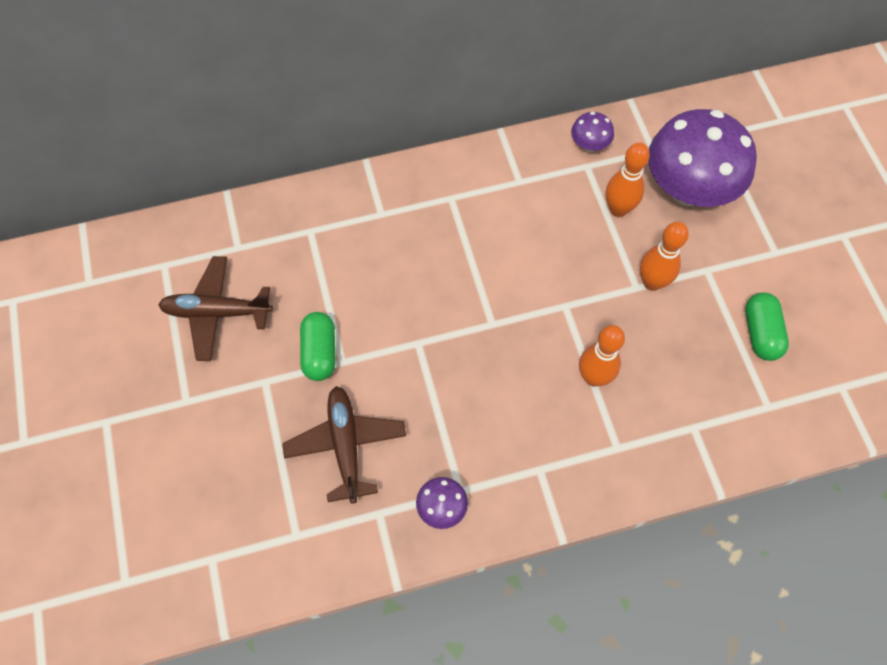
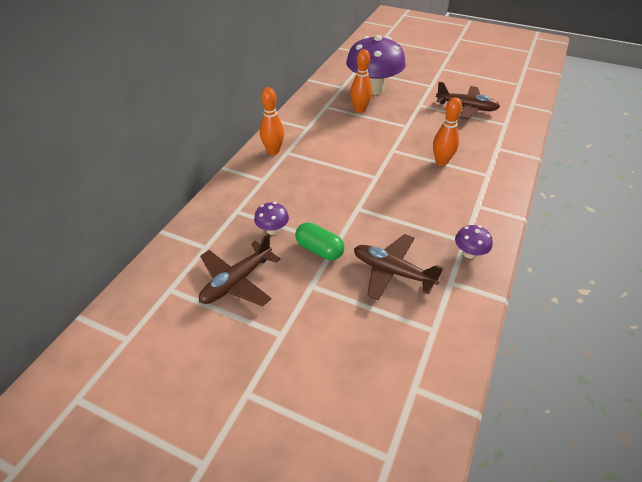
camera: 50 degrees left, 20 degrees down
purple mushroom [571,112,614,152] -> purple mushroom moved to [254,202,289,235]
orange bowling pin [640,222,689,291] -> orange bowling pin moved to [260,87,284,155]
green capsule [745,293,789,361] -> brown plane [436,82,500,120]

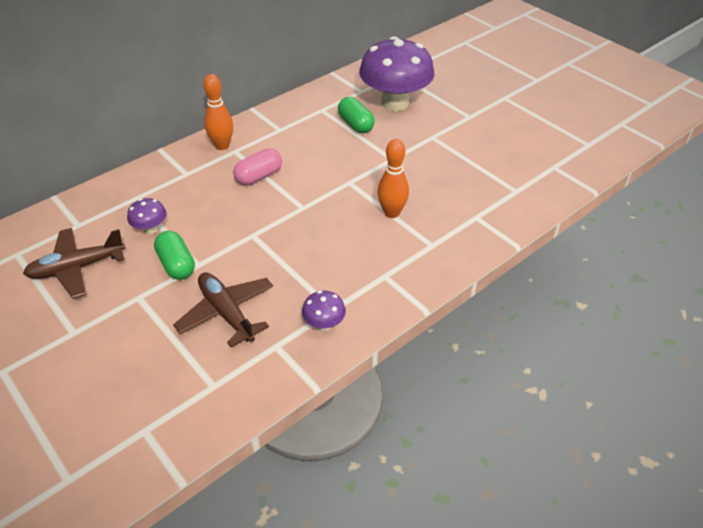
camera: 25 degrees right, 0 degrees up
orange bowling pin [350,49,372,113] -> green capsule [338,97,375,133]
brown plane [436,82,500,120] -> none
none -> pink capsule [233,148,282,186]

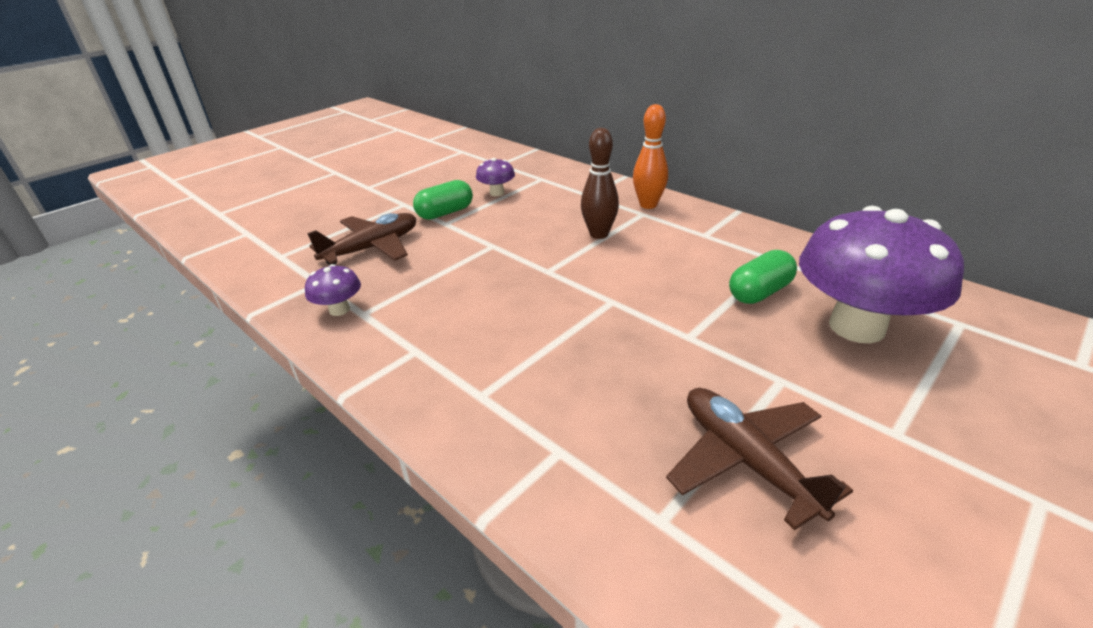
camera: 85 degrees right, 10 degrees down
brown plane [23,228,125,299] -> brown plane moved to [666,388,853,530]
pink capsule [233,148,282,186] -> brown bowling pin [581,128,619,239]
orange bowling pin [378,139,409,218] -> none

